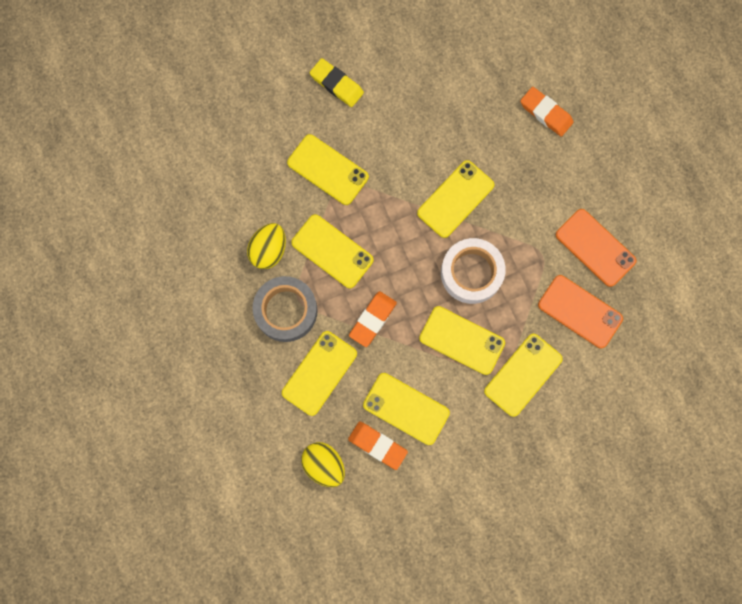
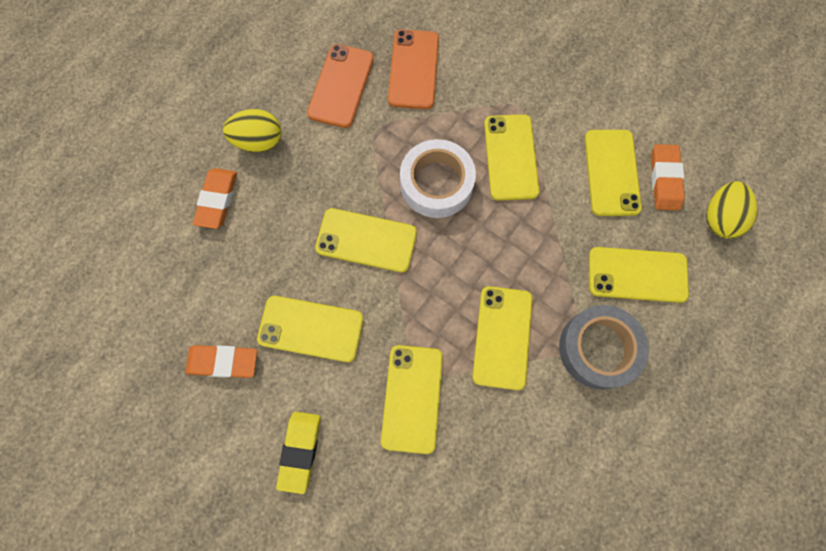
camera: 120 degrees left, 5 degrees down
yellow egg [247,223,286,269] -> yellow egg moved to [223,109,281,152]
orange eraser [349,291,397,347] -> orange eraser moved to [185,345,257,378]
yellow phone [484,334,563,417] -> yellow phone moved to [257,296,363,362]

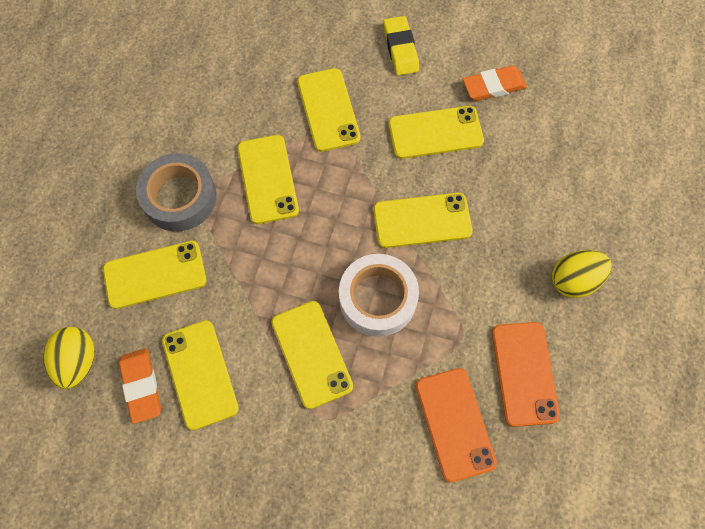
camera: 160 degrees right, 5 degrees down
orange eraser [193,168,237,229] -> none

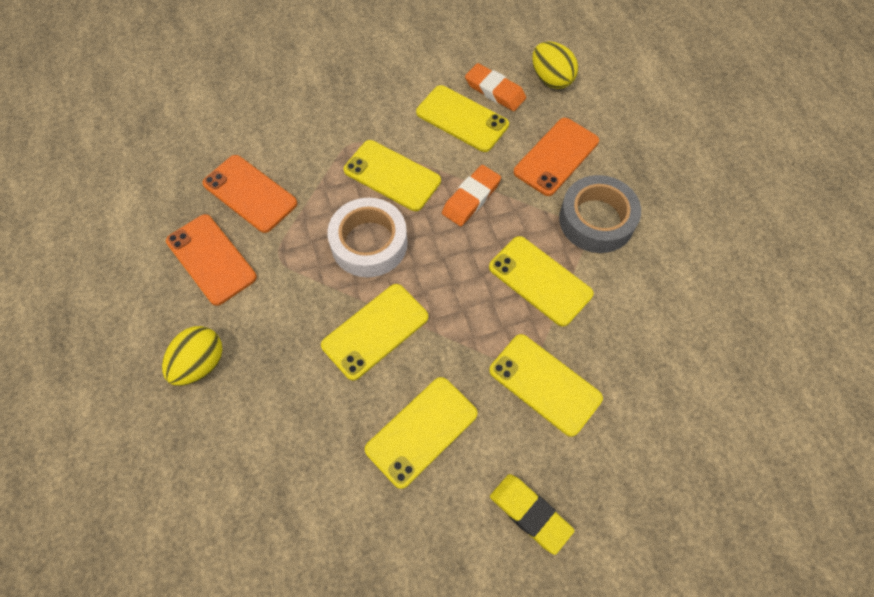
camera: 145 degrees right, 5 degrees down
yellow phone [103,241,206,309] -> orange phone [514,118,599,196]
orange eraser [463,65,527,101] -> orange eraser moved to [442,165,501,226]

